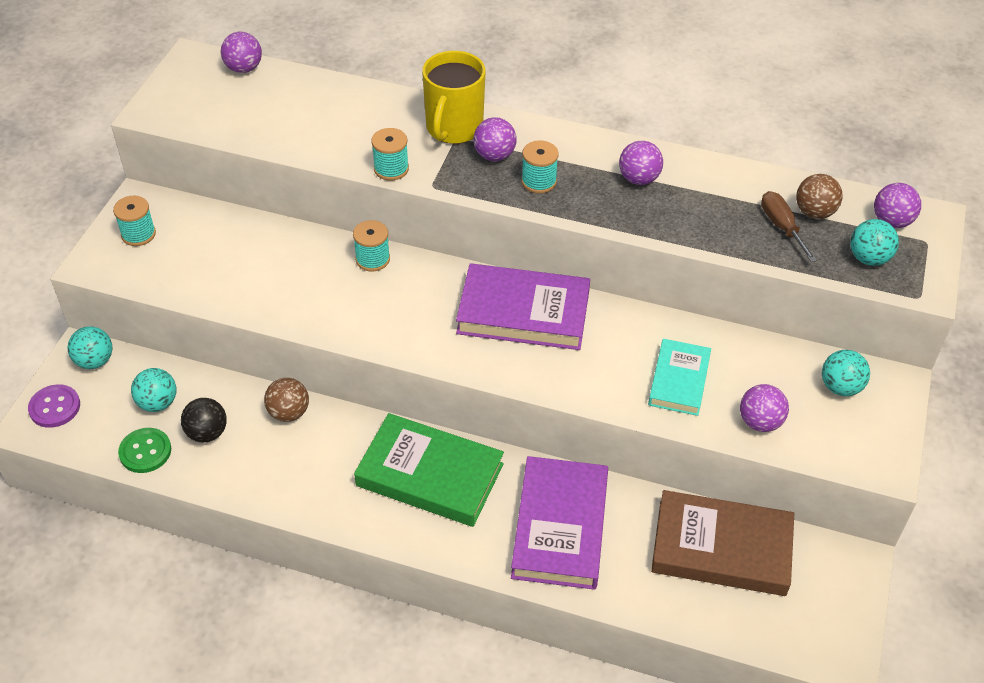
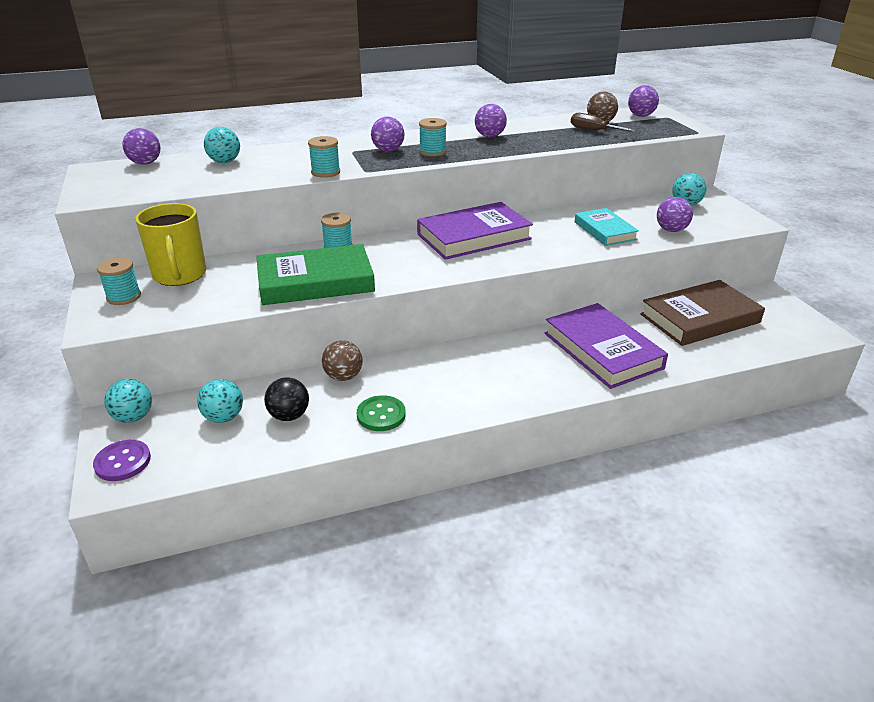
camera: 35 degrees left, 15 degrees down
green button [118,428,171,473] -> green button moved to [357,395,406,431]
green book [354,413,504,527] -> green book moved to [256,244,375,305]
yellow mug [422,51,485,144] -> yellow mug moved to [135,203,206,286]
turquoise ball [850,219,899,266] -> turquoise ball moved to [204,127,240,163]

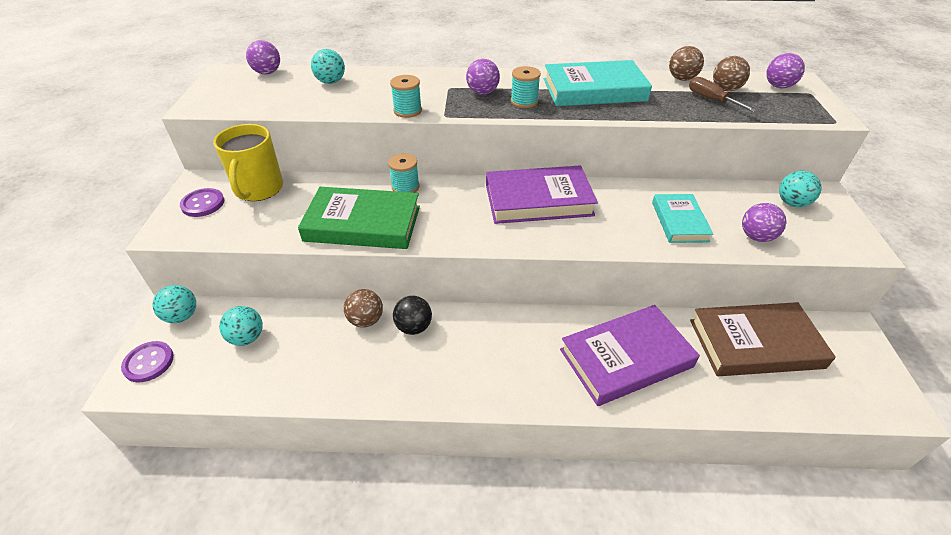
camera: 20 degrees right, 10 degrees up
turquoise spool [97,257,141,305] -> purple button [180,188,224,217]
black ball [264,377,309,421] -> black ball moved to [393,296,432,335]
green button [357,395,406,431] -> none
purple ball [475,104,507,137] -> turquoise book [544,60,652,106]
purple book [544,303,668,389] -> purple book turned 75 degrees clockwise [560,305,700,406]
none -> brown ball [669,46,704,81]

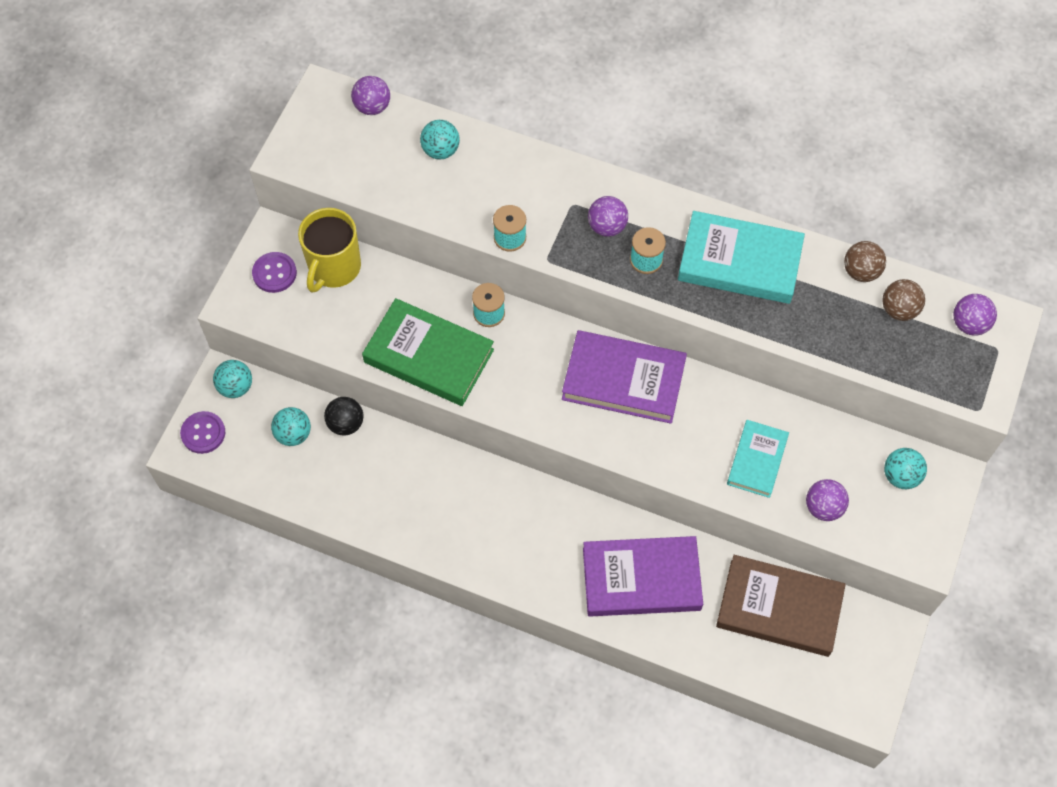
camera: 20 degrees right, 20 degrees up
brown ball [344,289,383,328] -> none
black ball [393,296,432,335] -> black ball moved to [324,397,364,436]
brown screwdriver [689,77,757,112] -> none

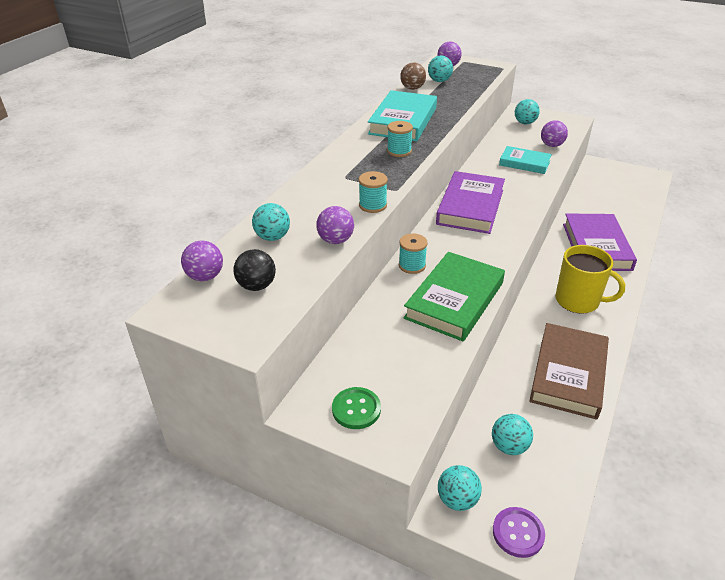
camera: 85 degrees left, 25 degrees down
purple button [252,252,297,293] -> green button [332,387,381,429]
yellow mug [298,208,361,292] -> yellow mug moved to [555,245,625,314]
black ball [324,397,364,436] -> black ball moved to [233,249,276,291]
purple ball [588,196,628,237] -> purple ball moved to [316,206,354,244]
brown book [716,555,846,657] -> brown book moved to [529,323,609,420]
brown ball [882,279,925,321] -> turquoise ball [428,56,453,82]

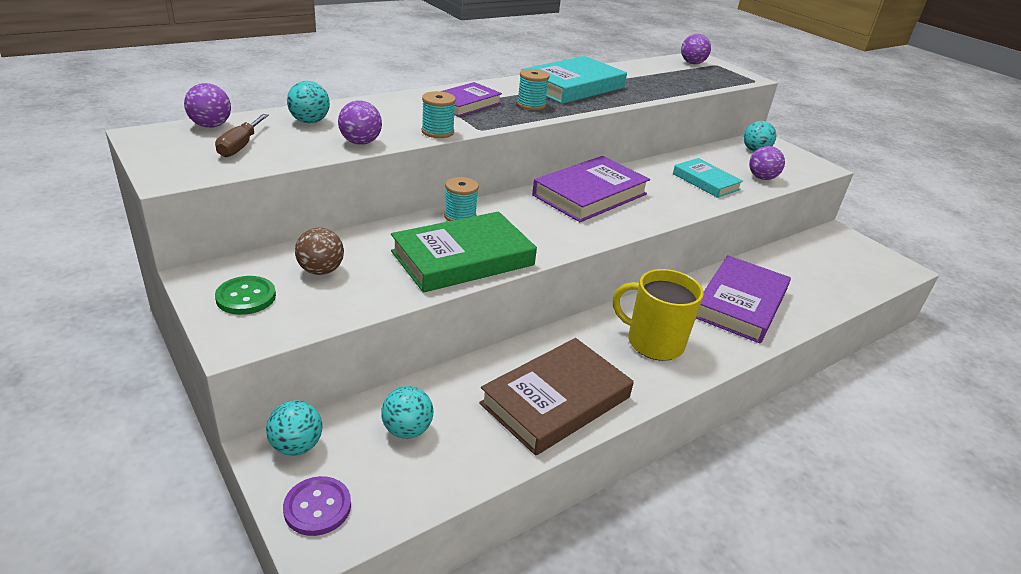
camera: 25 degrees right, 5 degrees down
black ball [233,249,276,291] -> brown screwdriver [215,114,269,157]
brown ball [400,62,426,90] -> brown ball moved to [295,228,344,275]
turquoise ball [428,56,453,82] -> none
yellow mug [555,245,625,314] -> yellow mug turned 150 degrees clockwise [613,269,704,361]
none -> purple book [440,82,502,117]

